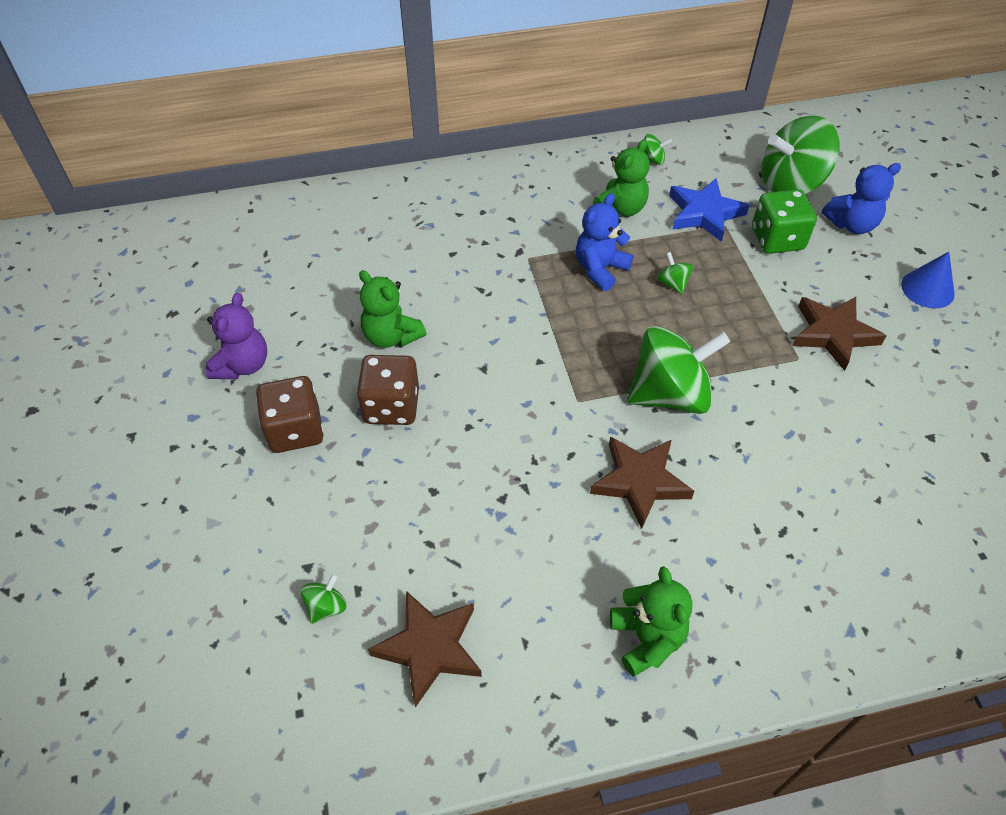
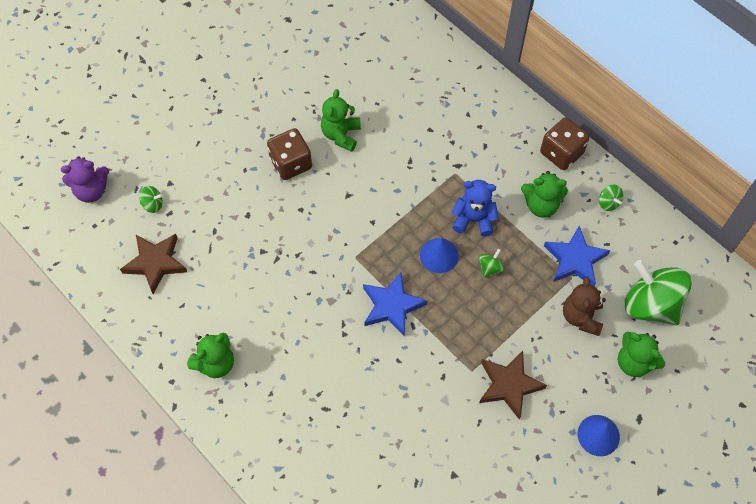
camera: 60 degrees right, 10 degrees up
purple teddy bear [206,292,267,379] -> purple teddy bear moved to [61,156,109,203]
brown dice [256,376,324,453] -> brown dice moved to [540,117,590,170]
brown star [590,436,694,529] -> none
green spinning top [627,326,730,414] -> blue star [363,272,427,337]
green dice [752,189,817,254] -> brown teddy bear [563,277,606,336]
blue teddy bear [822,163,901,234] -> green teddy bear [617,332,665,377]
none -> blue cone [420,238,459,273]

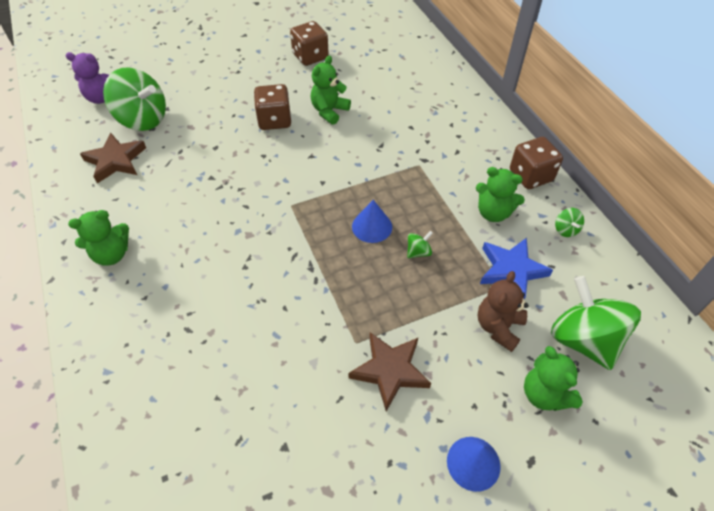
camera: 20 degrees right, 10 degrees down
green spinning top [139,186,163,213] -> green spinning top [103,68,166,131], size x2.42
blue star [363,272,427,337] -> none
blue teddy bear [452,180,499,237] -> none
none -> brown dice [290,21,329,66]

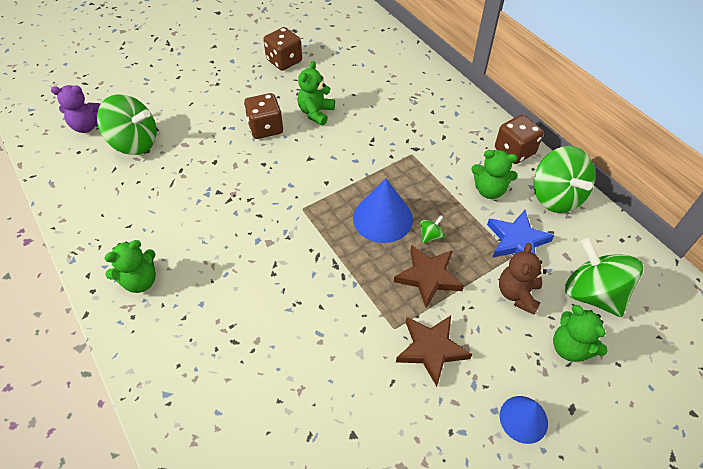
camera: 10 degrees left, 0 degrees up
brown star [80,133,146,183] -> brown star moved to [394,245,464,308]
blue cone [352,200,392,243] -> blue cone [353,178,413,243], size x1.58
green spinning top [555,208,584,237] -> green spinning top [534,146,595,213], size x2.42

